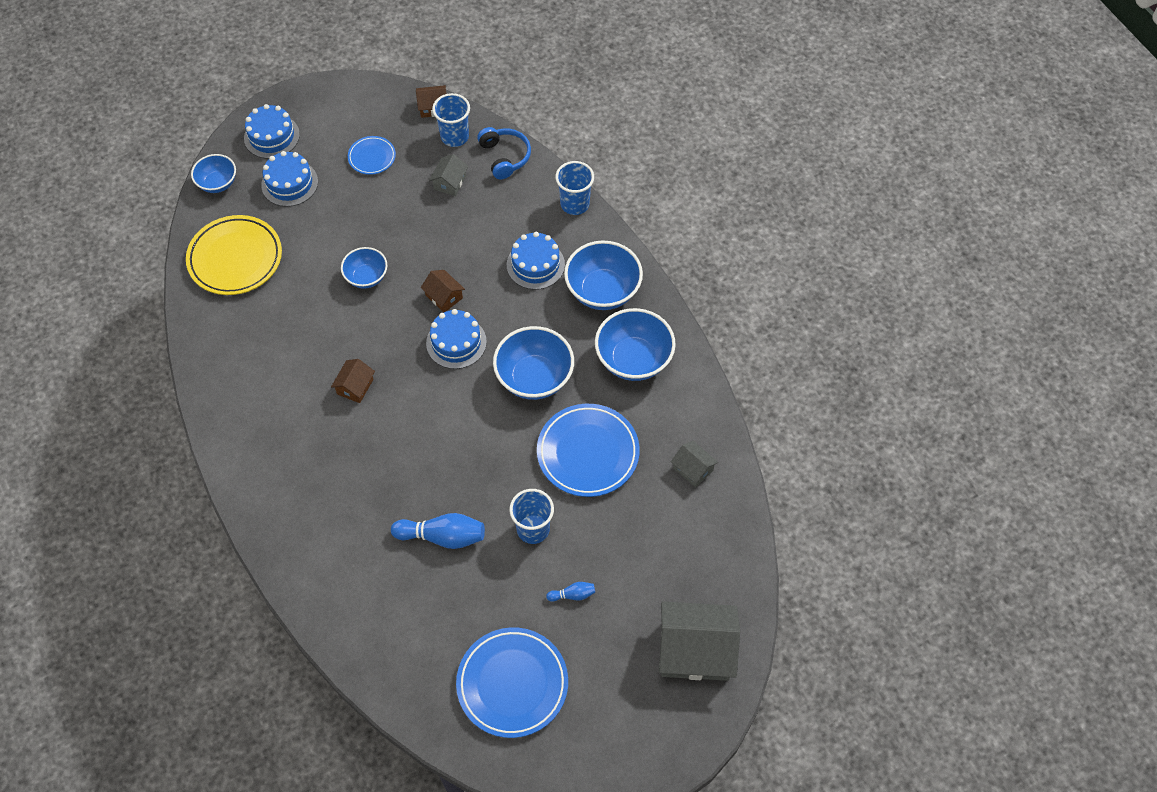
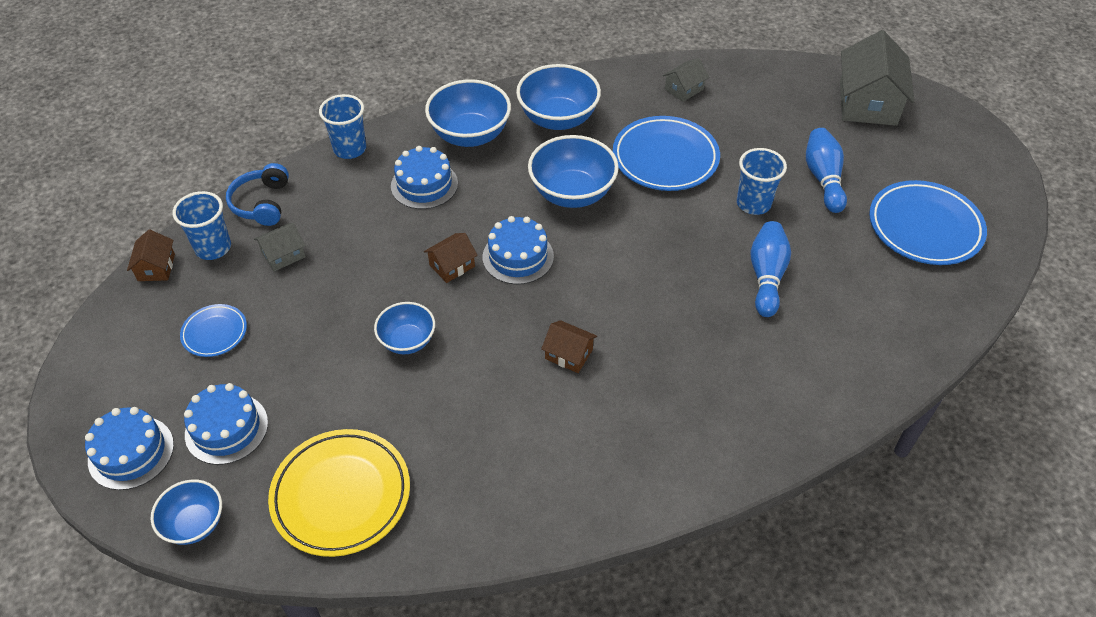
camera: 85 degrees left, 10 degrees down
grey house [429,154,468,196] -> grey house turned 60 degrees counterclockwise [254,223,306,272]
blue headphones [477,127,531,179] -> blue headphones turned 75 degrees counterclockwise [226,163,289,226]
blue bowling pin [546,582,595,602] -> blue bowling pin [806,128,847,213], size x1.96

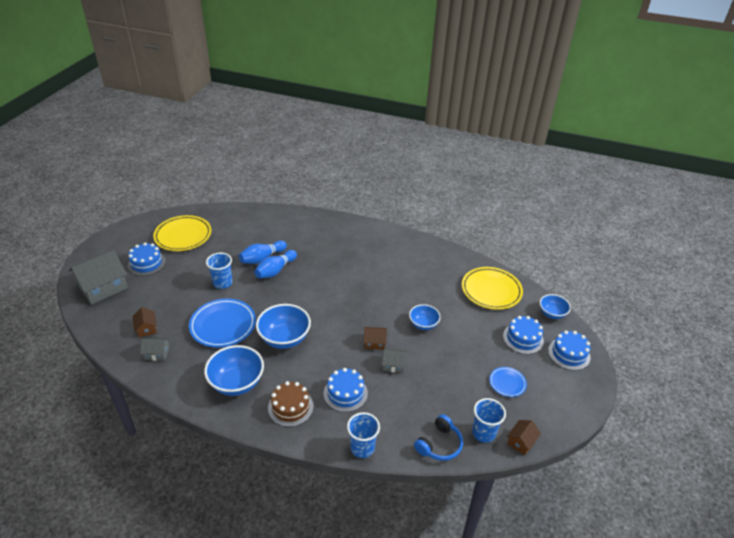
camera: 140 degrees left, 10 degrees down
grey house [254,223,306,272] -> grey house moved to [382,348,407,373]
blue bowl [425,79,511,147] -> brown cake [268,381,314,427]
blue cake [483,216,554,284] -> blue cake moved to [128,243,166,276]
brown house [541,320,597,373] -> brown house moved to [132,307,157,337]
blue bowling pin [806,128,847,213] -> blue bowling pin moved to [254,250,297,278]
blue plate [869,180,987,265] -> yellow plate [153,215,211,251]

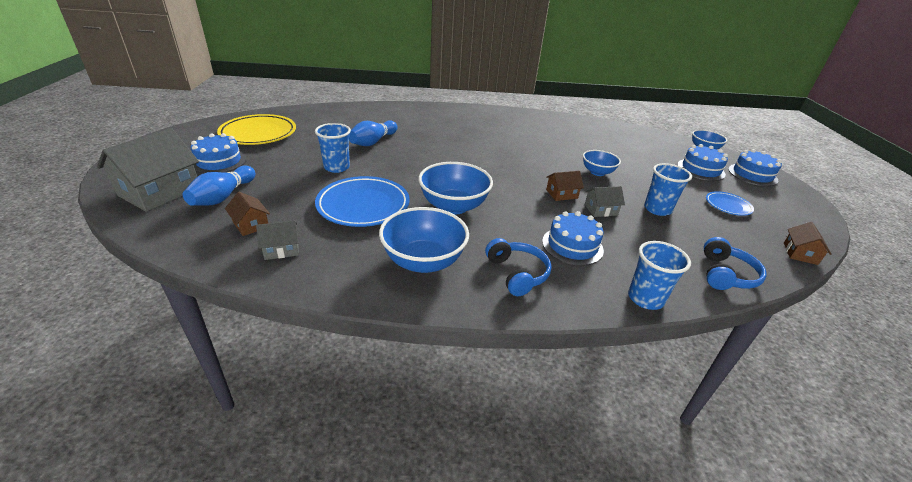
camera: 20 degrees left, 5 degrees down
blue bowling pin [254,250,297,278] -> blue bowling pin moved to [183,165,255,206]
brown cake [268,381,314,427] -> blue headphones [485,238,552,296]
yellow plate [462,267,523,310] -> none
blue cup [472,398,506,443] -> blue cup moved to [644,163,692,216]

